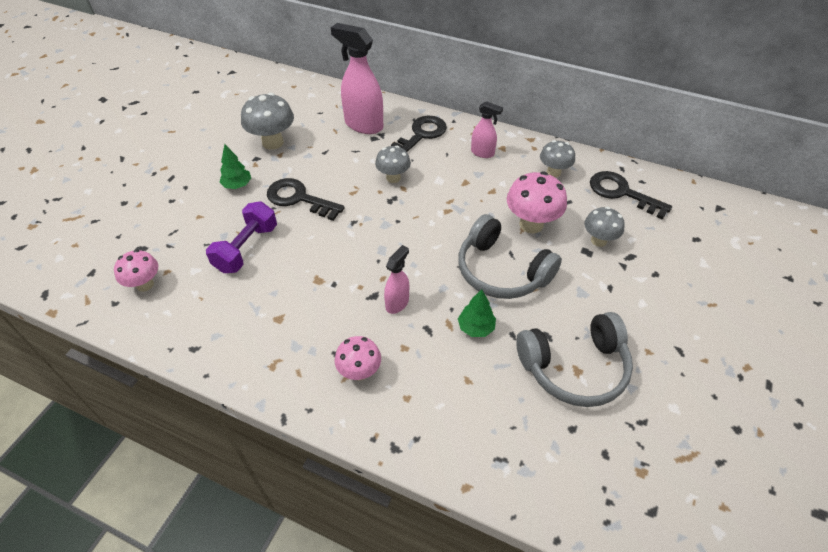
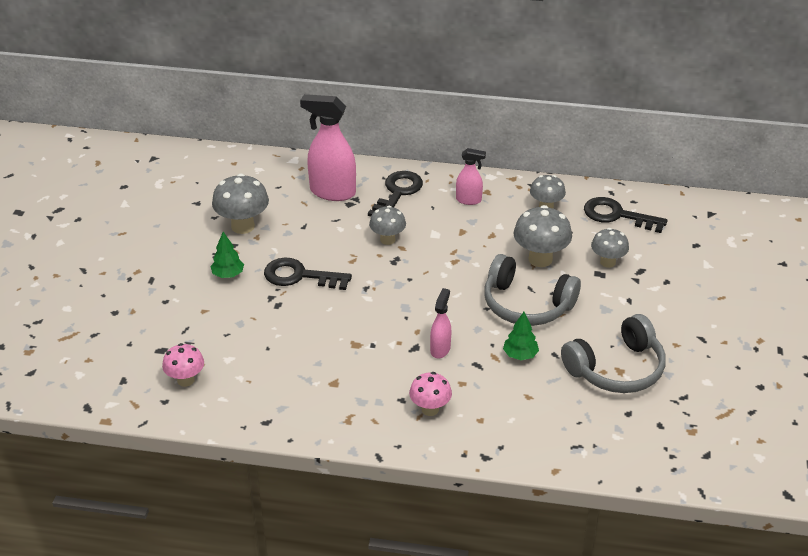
camera: 15 degrees left, 10 degrees down
purple dumbbell [206,201,277,273] -> none
pink mushroom [507,172,567,234] -> grey mushroom [513,205,572,267]

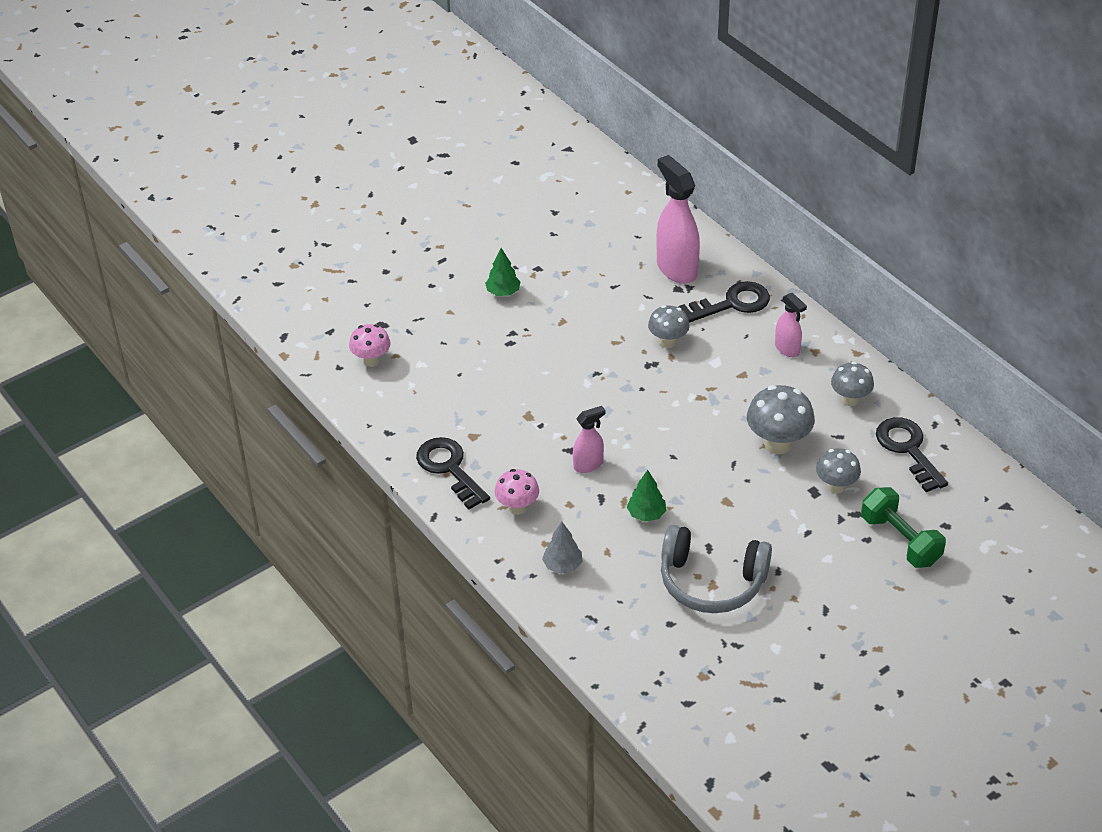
camera: 45 degrees right, 5 degrees up
grey mushroom [212,173,269,234] -> none
black key [264,258,352,290] -> black key moved to [416,437,490,510]
grey headphones [484,254,581,326] -> none
none -> grey tree [542,522,583,574]
none -> green dumbbell [861,487,946,568]

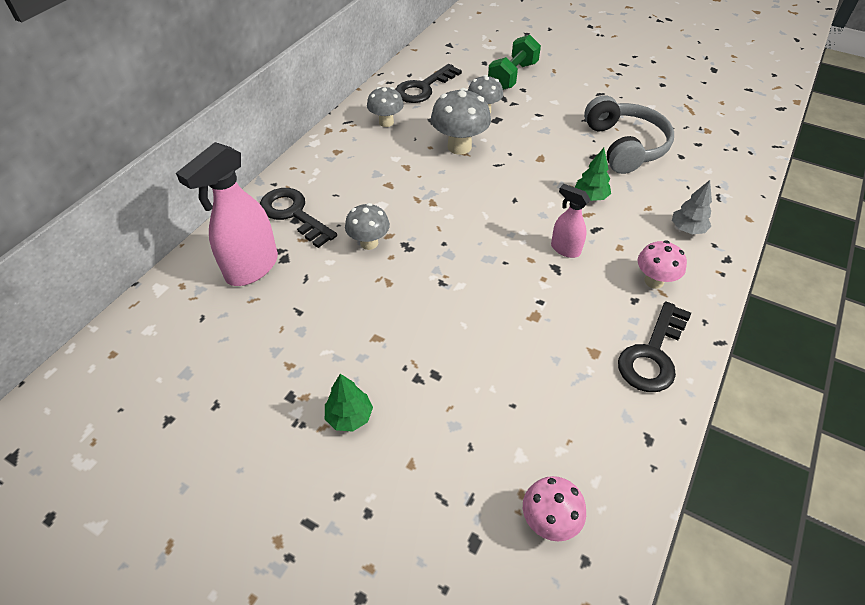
camera: 115 degrees left, 5 degrees up
pink spray bottle [775,293,807,357] -> none

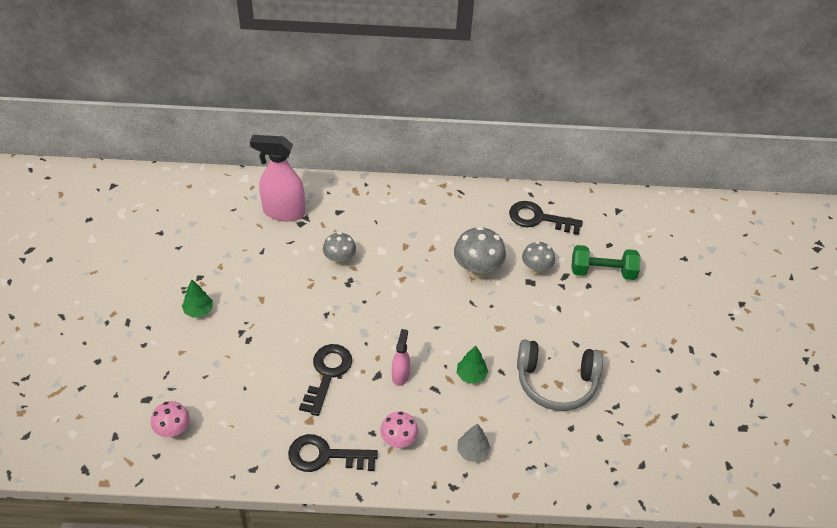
camera: 60 degrees right, 0 degrees up
black key [260,188,337,248] -> black key moved to [299,344,352,416]
grey mushroom [367,87,404,127] -> none
grey headphones [584,95,674,174] -> grey headphones turned 45 degrees clockwise [517,339,603,411]

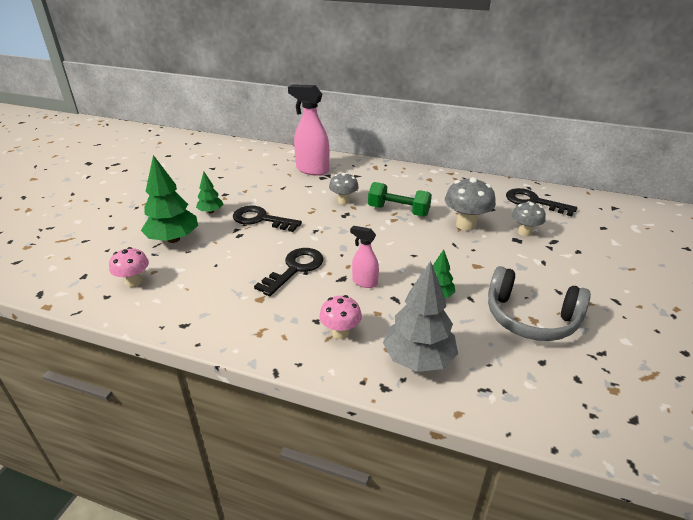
camera: 20 degrees right, 15 degrees down
black key [288,434,378,472] -> black key moved to [233,206,302,232]
pink spray bottle [392,329,410,386] -> pink spray bottle turned 90 degrees counterclockwise [350,226,379,288]
grey tree [457,424,491,462] -> grey tree [383,261,458,372], size x1.87
green dumbbell [571,245,641,280] -> green dumbbell moved to [368,182,432,217]
none -> green tree [141,155,198,243]

